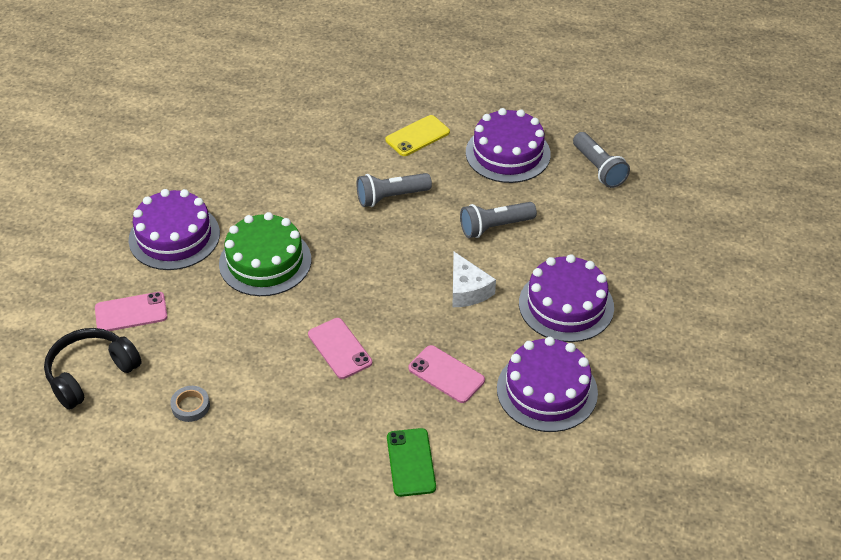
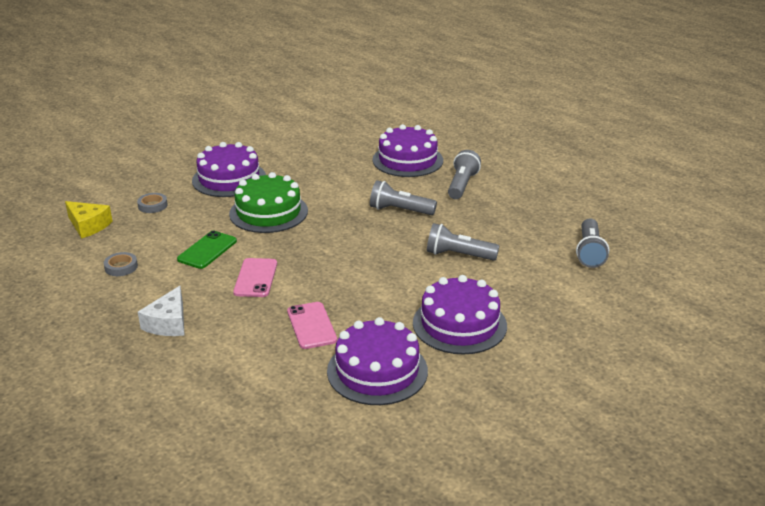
camera: 35 degrees right, 15 degrees down
black headphones [44,328,142,410] -> yellow cheese [65,201,113,238]
pink phone [95,292,167,331] -> grey tape [137,193,168,213]
yellow phone [386,115,450,156] -> grey flashlight [448,150,481,199]
green phone [387,428,436,497] -> green phone moved to [177,231,237,269]
white cheese [453,252,496,307] -> white cheese moved to [138,286,184,336]
purple cake [466,108,551,183] -> purple cake moved to [373,124,443,177]

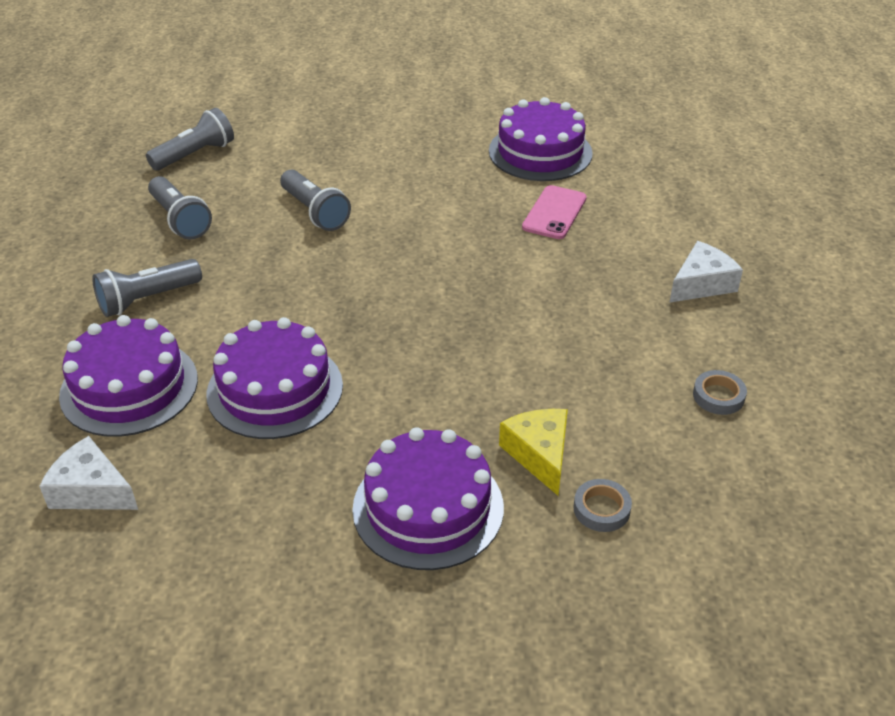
camera: 140 degrees left, 10 degrees up
yellow cheese [65,201,113,238] -> yellow cheese moved to [499,409,568,496]
green phone [177,231,237,269] -> none
green cake [229,172,308,233] -> none
pink phone [233,258,277,297] -> none
grey flashlight [370,180,437,215] -> grey flashlight moved to [148,176,212,239]
purple cake [413,275,507,354] -> purple cake moved to [206,317,343,439]
none -> white cheese [39,436,138,510]

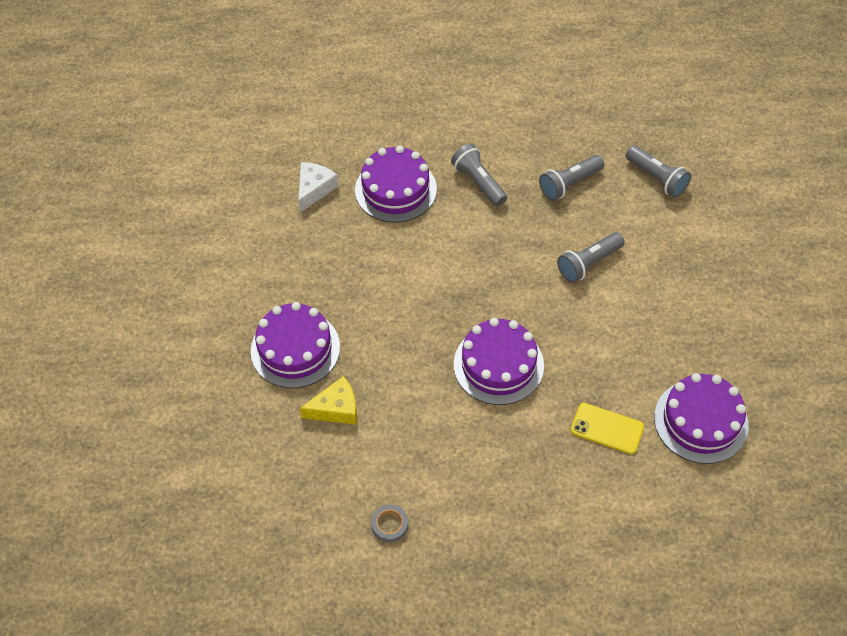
camera: 90 degrees right, 15 degrees up
purple cake [206,317,343,439] -> purple cake moved to [454,318,544,405]
pink phone [522,185,587,239] -> yellow phone [571,403,644,454]
grey tape [573,479,632,532] -> none
white cheese [669,241,743,303] -> none

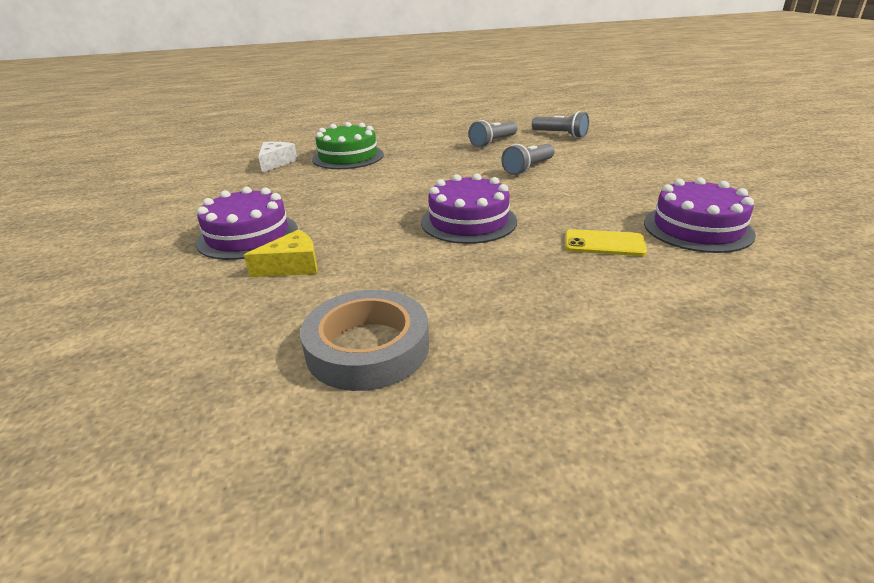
camera: 10 degrees left, 25 degrees down
purple cake [355,146,437,223] -> green cake [312,122,384,169]
grey tape [371,505,408,542] -> grey tape [300,290,429,391], size x2.36
grey flashlight [451,144,507,206] -> none

